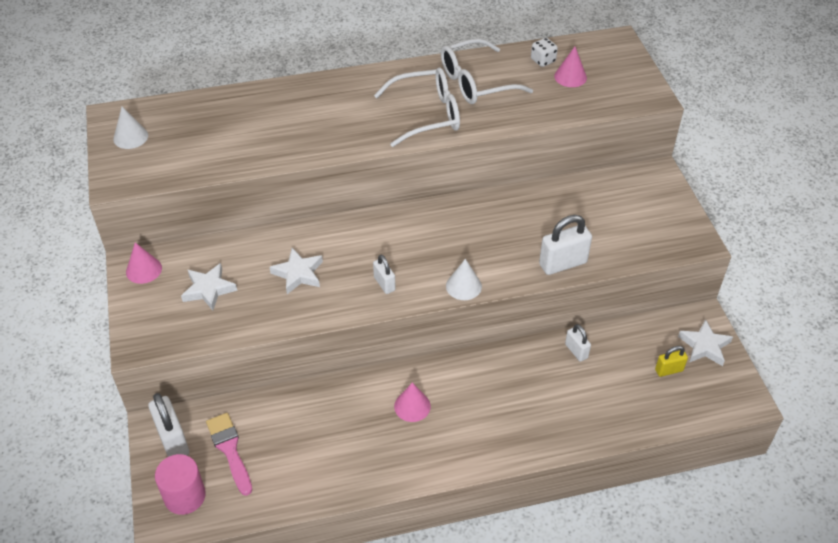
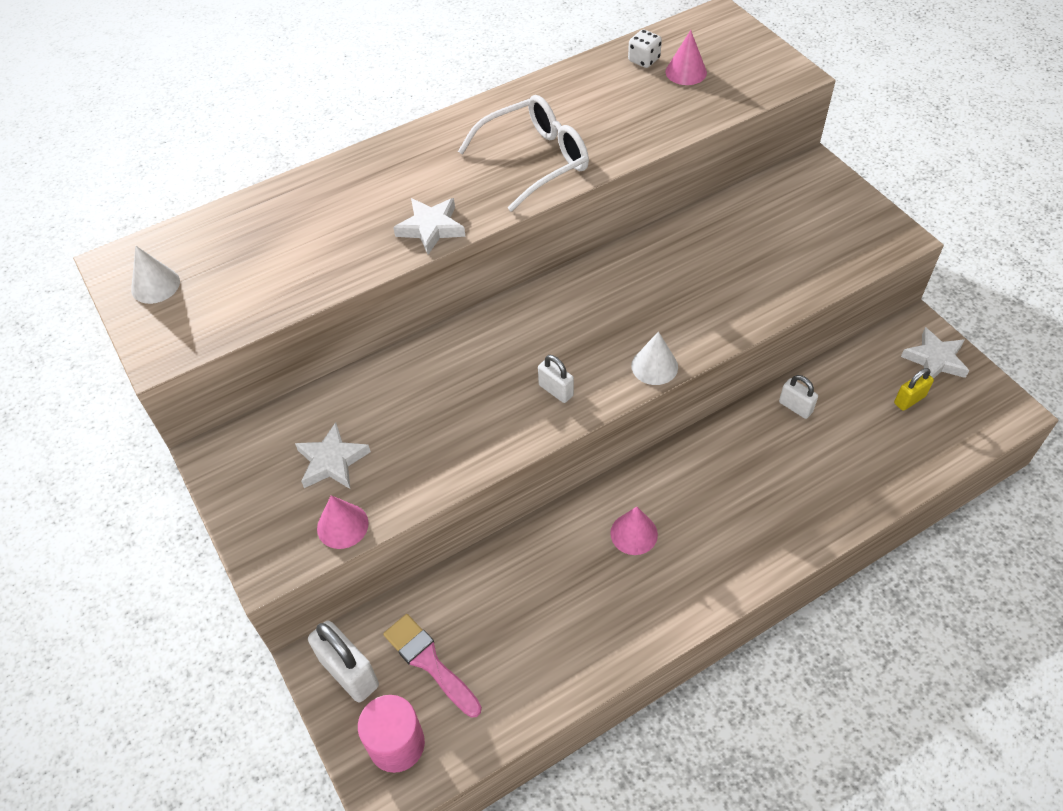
camera: 15 degrees left, 5 degrees up
pink cone [126,242,162,284] -> pink cone moved to [317,495,369,549]
white star [269,248,323,294] -> white star moved to [393,198,465,255]
white glasses [441,38,533,104] -> none
white padlock [539,215,592,275] -> none

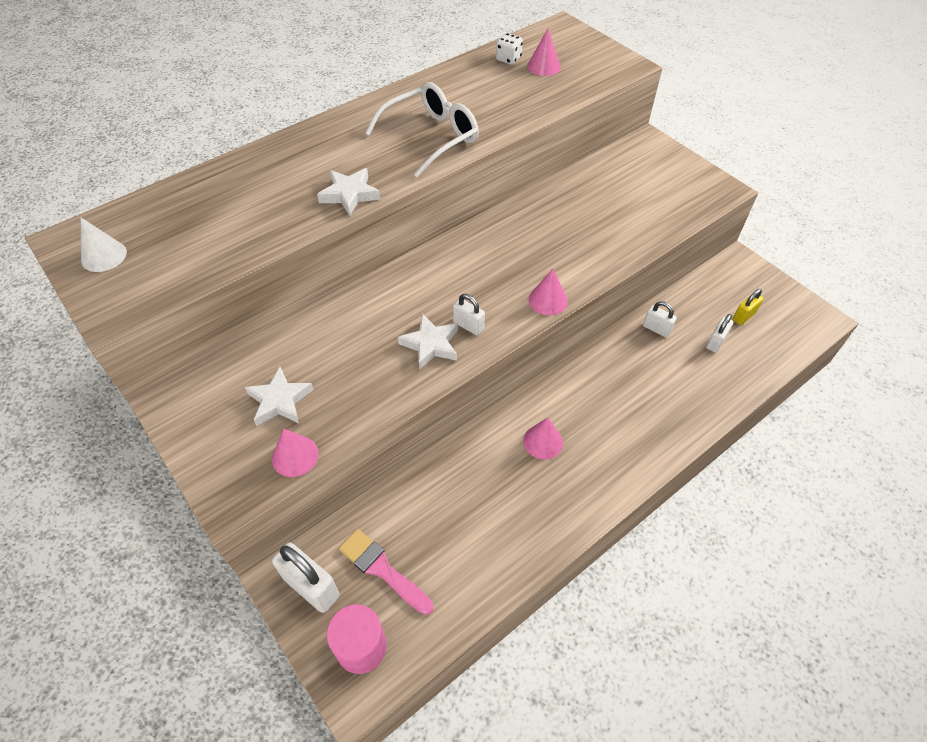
camera: 10 degrees left, 0 degrees up
white cone [631,332,678,385] -> pink cone [529,269,568,315]
white star [901,327,969,379] -> white star moved to [398,314,458,370]
none -> white padlock [706,314,733,352]

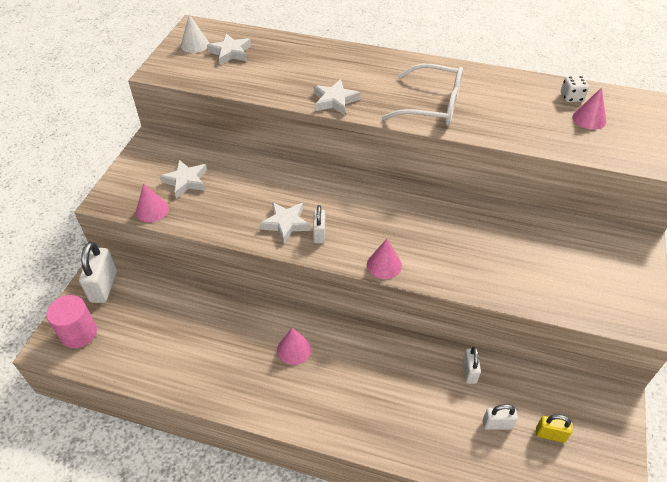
camera: 55 degrees right, 5 degrees down
pink brush [339,529,433,615] -> none
none -> white star [207,33,251,65]

